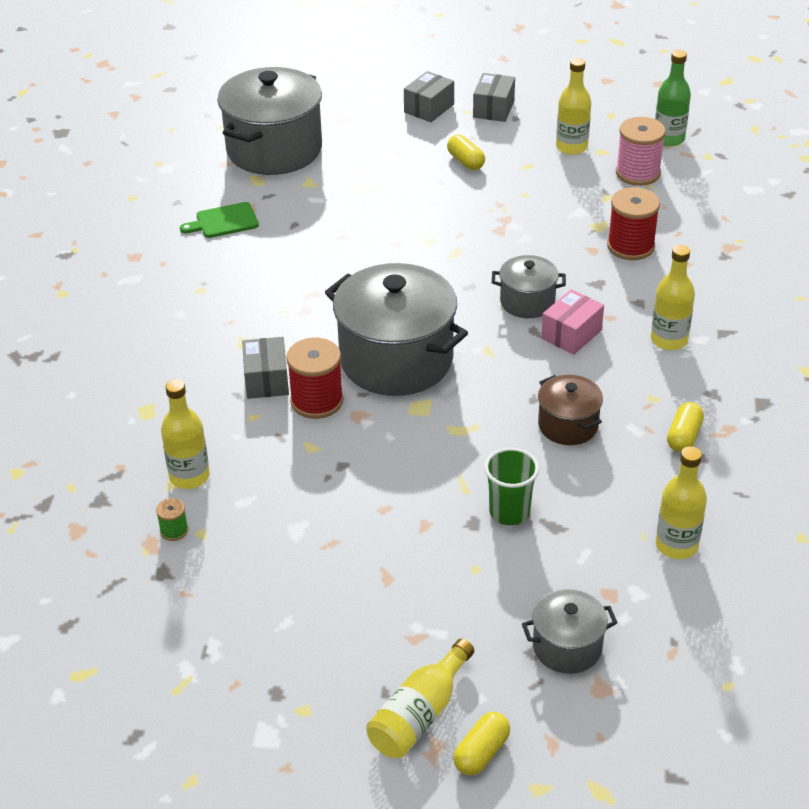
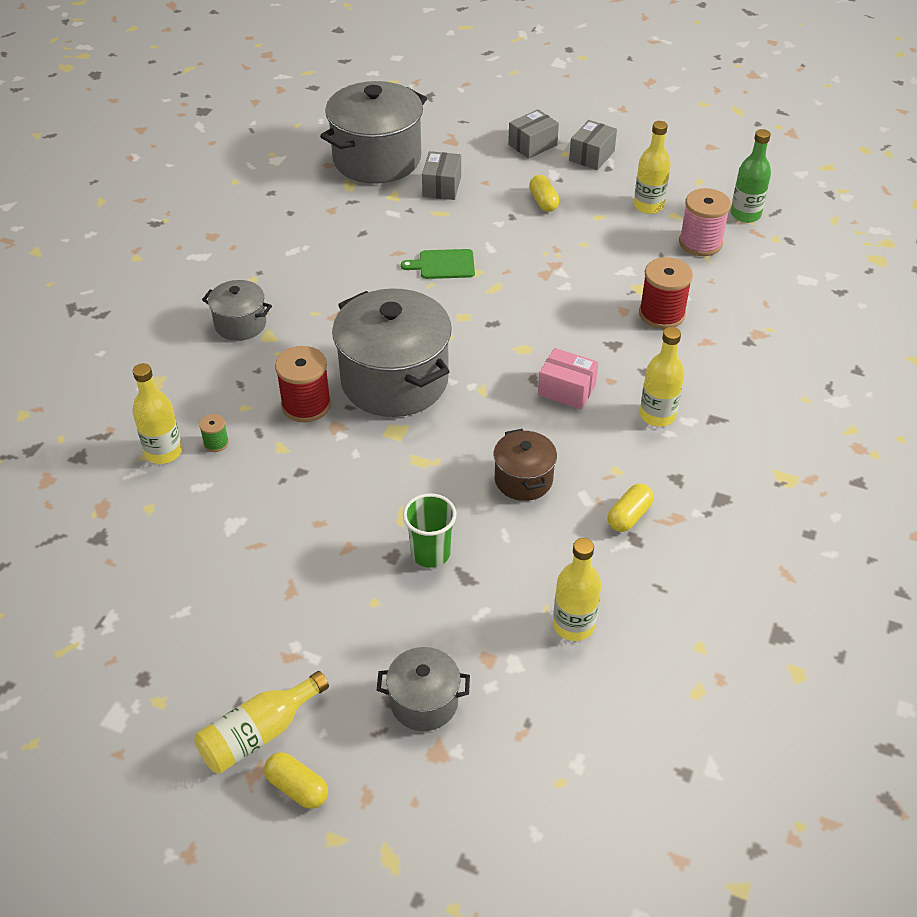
camera: 15 degrees right, 5 degrees up
green spool [156,498,188,541] -> green spool moved to [199,414,229,452]
green cutting board [180,202,259,238] -> green cutting board moved to [401,249,475,279]
grey box [242,337,289,399] -> grey box moved to [422,151,461,200]
yellow capsule [453,712,510,775] -> yellow capsule turned 75 degrees clockwise [264,752,328,809]
grey pot [492,255,566,318] -> grey pot moved to [202,280,272,341]
pink box [541,289,604,355] -> pink box turned 60 degrees clockwise [538,348,599,410]

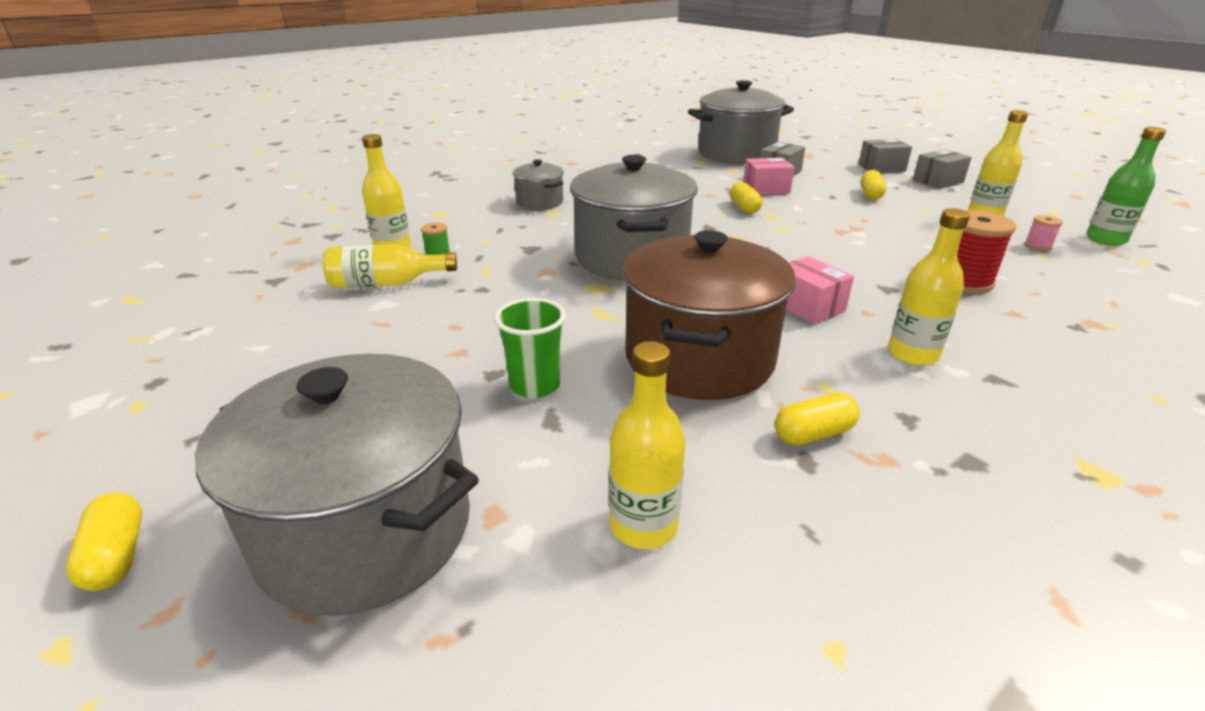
camera: 30 degrees right, 15 degrees down
yellow bottle [194,671,329,774] -> yellow bottle moved to [323,244,457,289]
red spool [275,346,331,422] -> none
grey pot [377,647,470,731] -> grey pot [195,354,479,616], size x1.98
green cutting board [401,249,475,279] -> yellow capsule [729,182,762,214]
brown pot [494,429,557,501] -> brown pot [622,230,796,400], size x1.98
pink spool [679,188,731,256] -> pink spool [1024,215,1063,251], size x0.49
none -> pink box [743,158,795,195]

